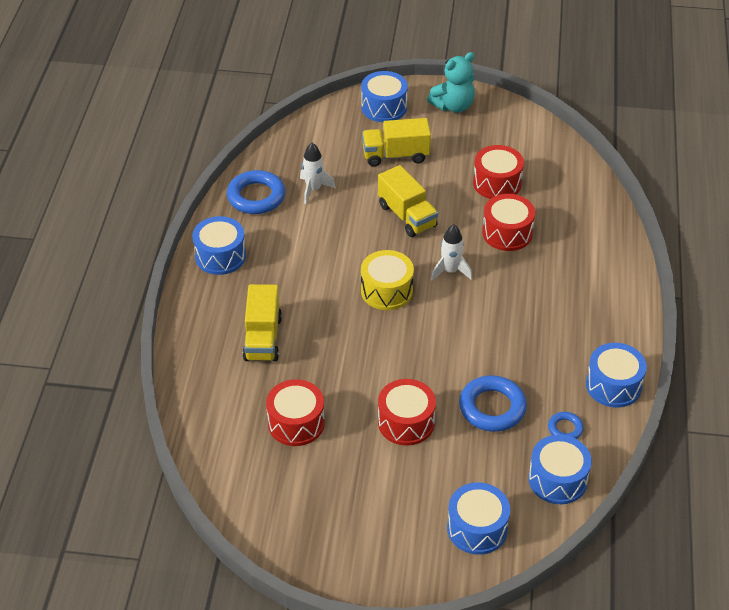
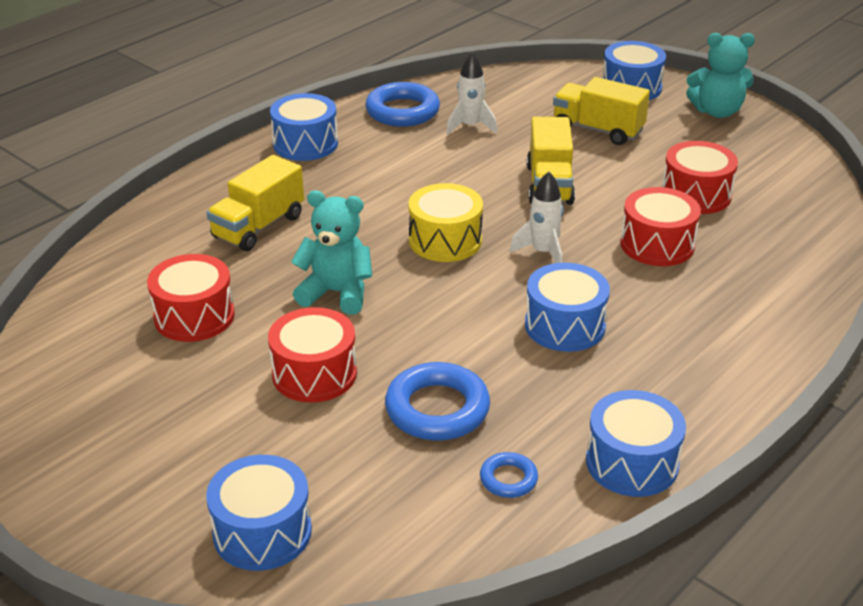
camera: 35 degrees right, 10 degrees down
blue drum [529,435,592,504] -> blue drum moved to [525,263,610,352]
none -> turquoise teddy bear [291,191,372,315]

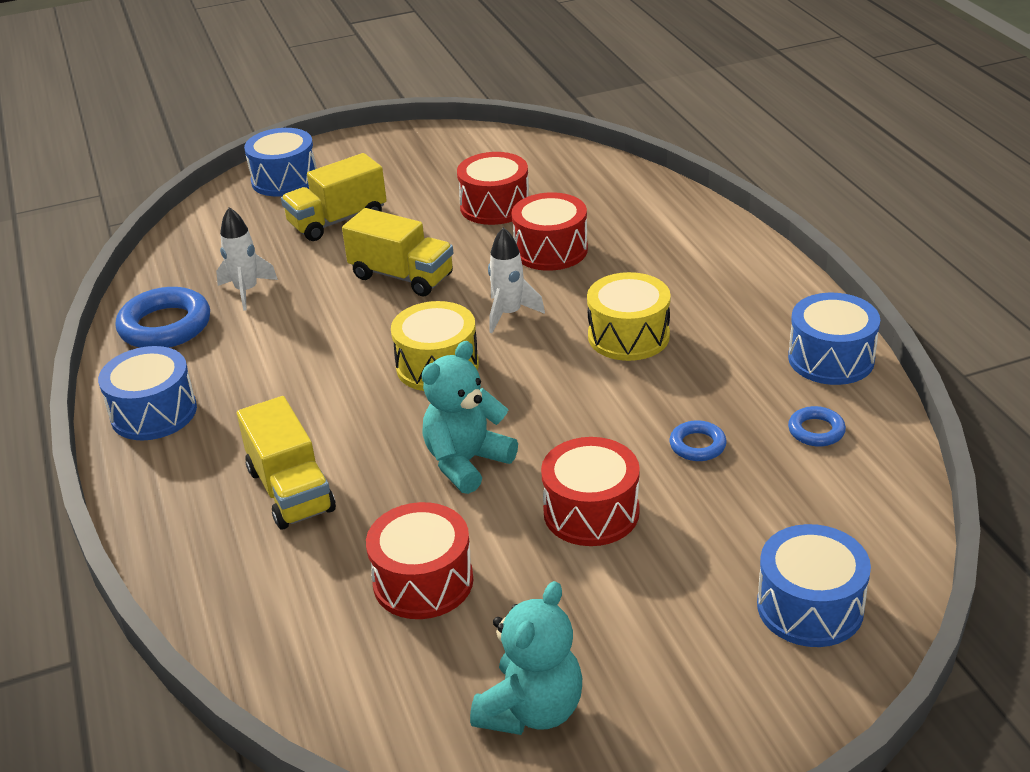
camera: 60 degrees left, 0 degrees up
blue ring [385,362,490,441] -> blue ring [670,420,727,461], size x0.52
blue drum [525,263,610,352] -> yellow drum [587,272,671,361]
turquoise teddy bear [686,33,755,118] -> turquoise teddy bear moved to [470,581,582,735]

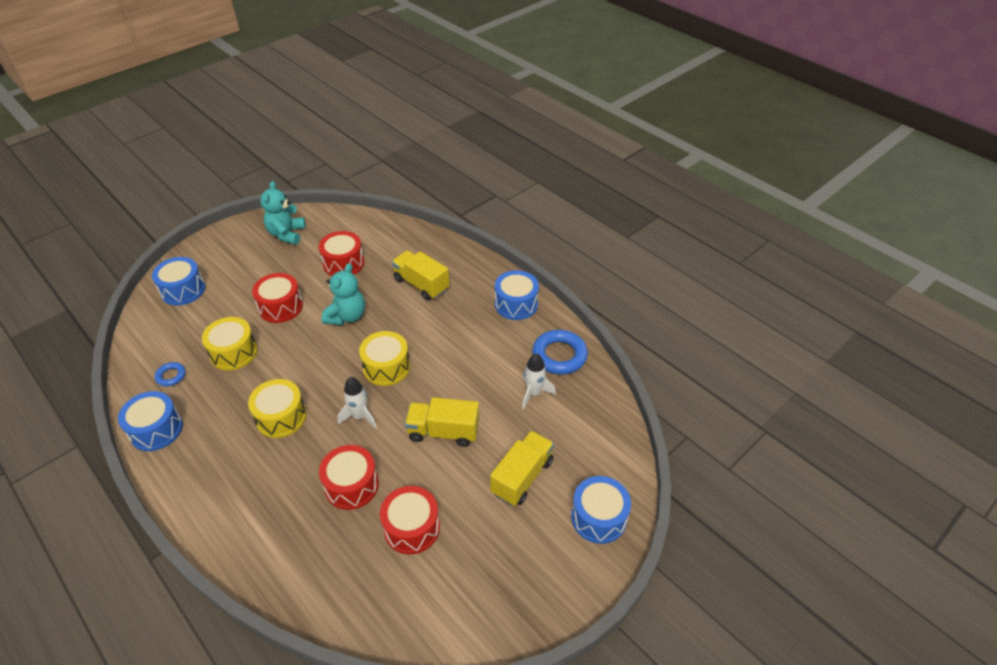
camera: 155 degrees right, 10 degrees up
blue ring [670,420,727,461] -> yellow drum [202,317,257,370]

